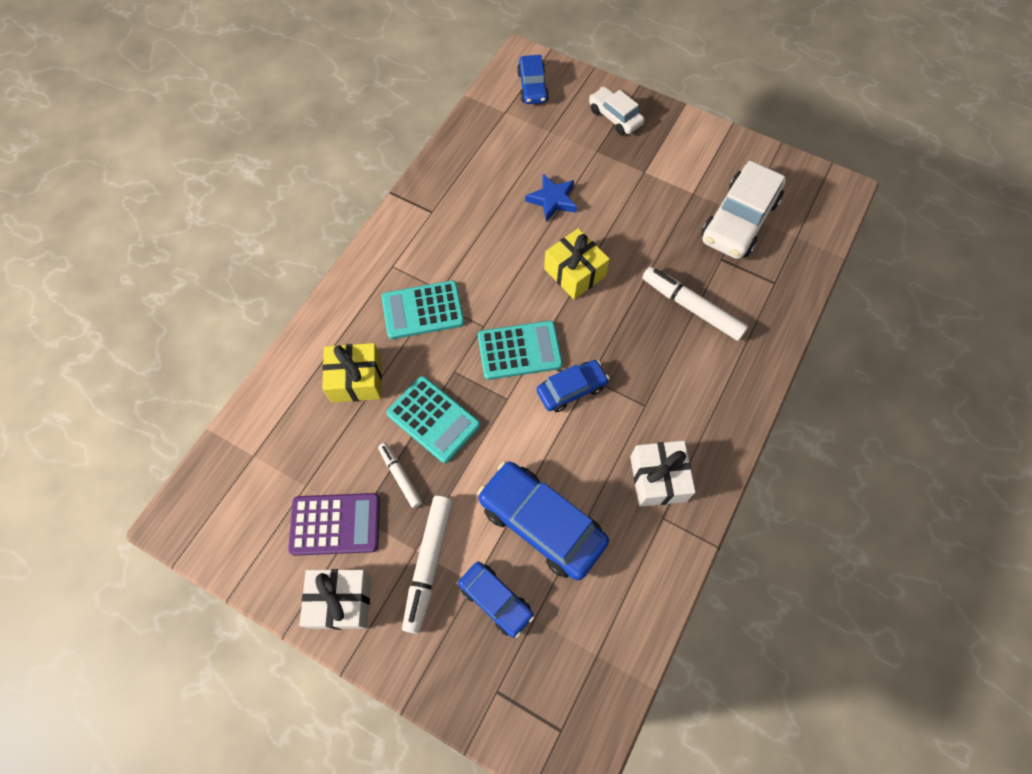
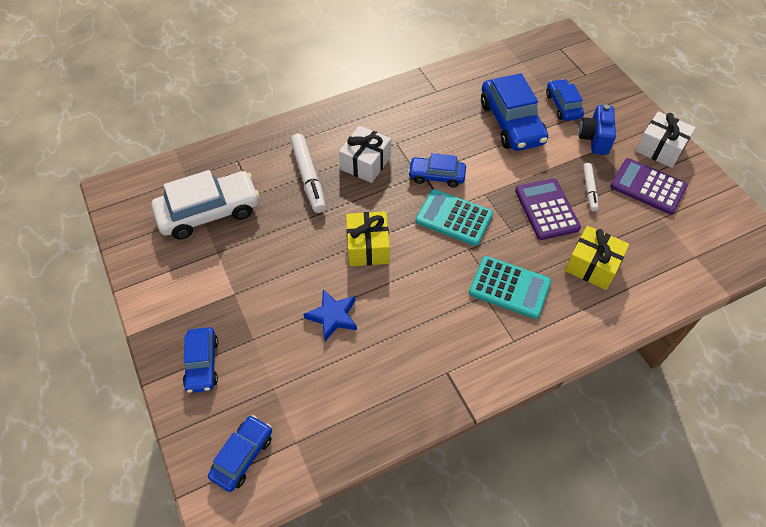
camera: 145 degrees left, 10 degrees down
turquoise calculator [386,376,480,463] -> purple calculator [515,178,581,240]
white marker [402,496,453,634] -> blue camera [578,104,616,155]
white car [589,87,644,135] -> blue car [183,327,218,393]
white gift [630,441,696,507] -> white gift moved to [339,126,391,183]

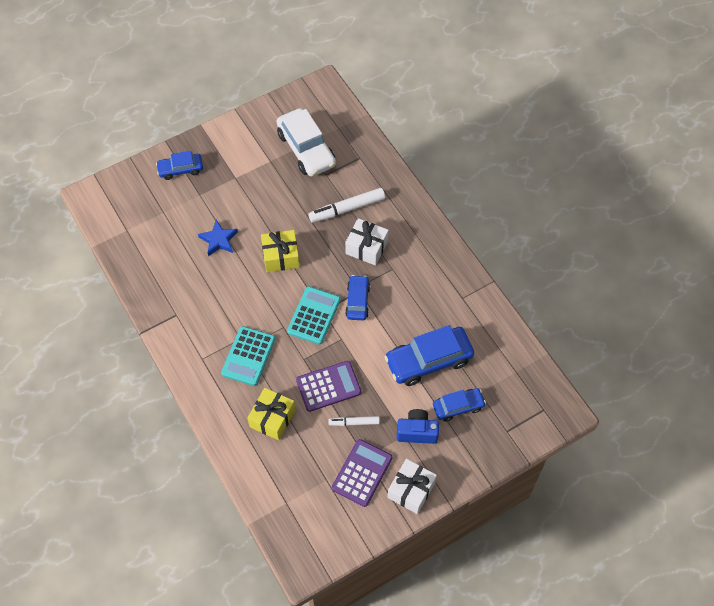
camera: 85 degrees right, 5 degrees up
blue car [208,415,272,492] -> none

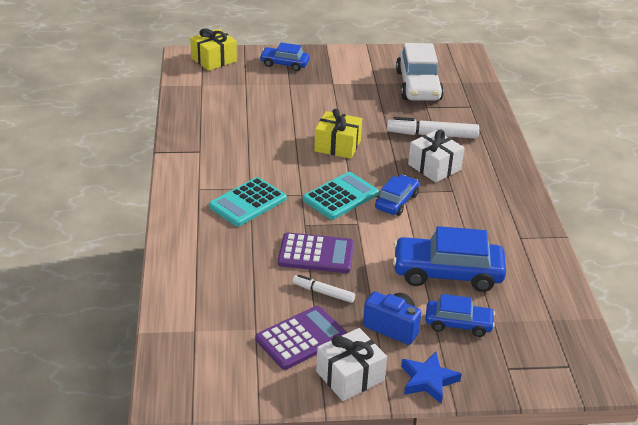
camera: 25 degrees right, 25 degrees down
blue star [198,220,238,256] -> blue star moved to [401,352,462,404]
yellow gift [247,388,295,440] -> yellow gift moved to [190,29,237,71]

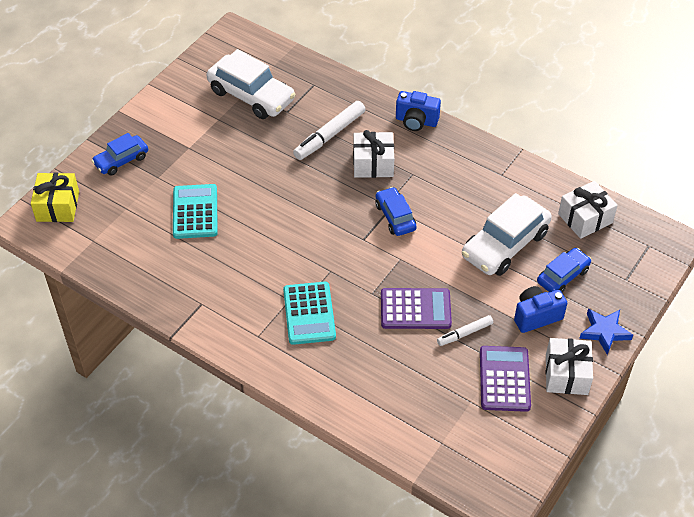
camera: 50 degrees left, 15 degrees up
purple calculator [278,232,354,273] -> purple calculator turned 45 degrees clockwise [381,288,452,329]
turquoise calculator [303,172,379,220] -> turquoise calculator moved to [173,184,218,239]
yellow gift [314,108,362,159] -> none
blue car [393,226,506,292] -> white car [462,193,552,276]
none -> blue camera [396,91,441,131]
none -> white gift [558,181,618,239]

